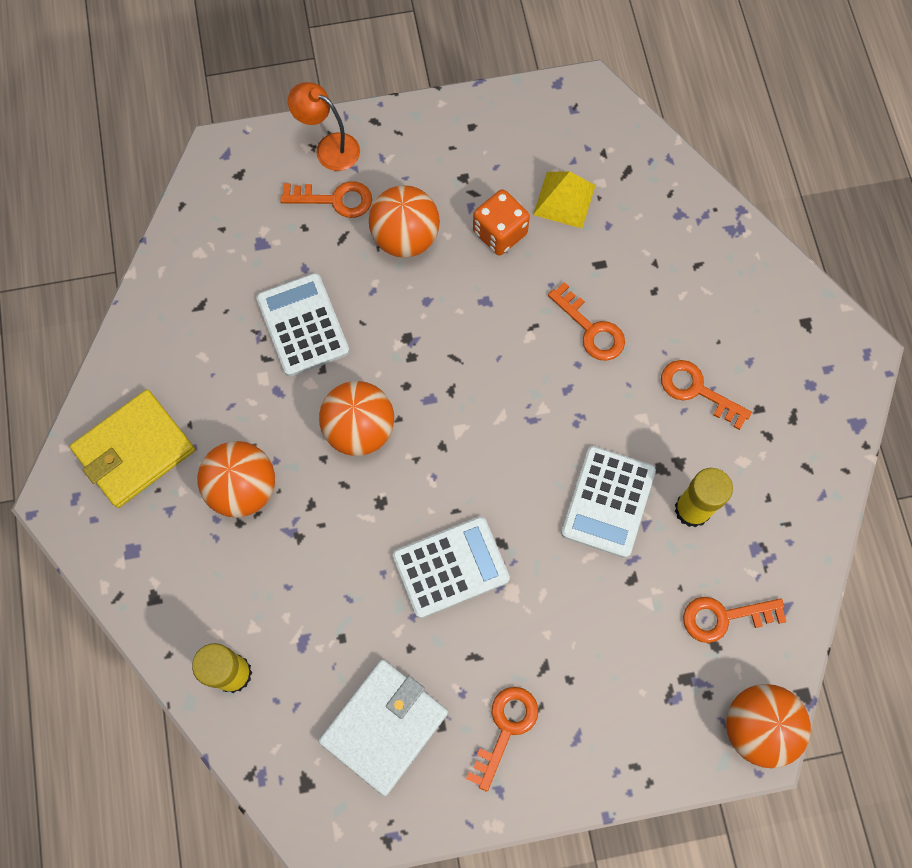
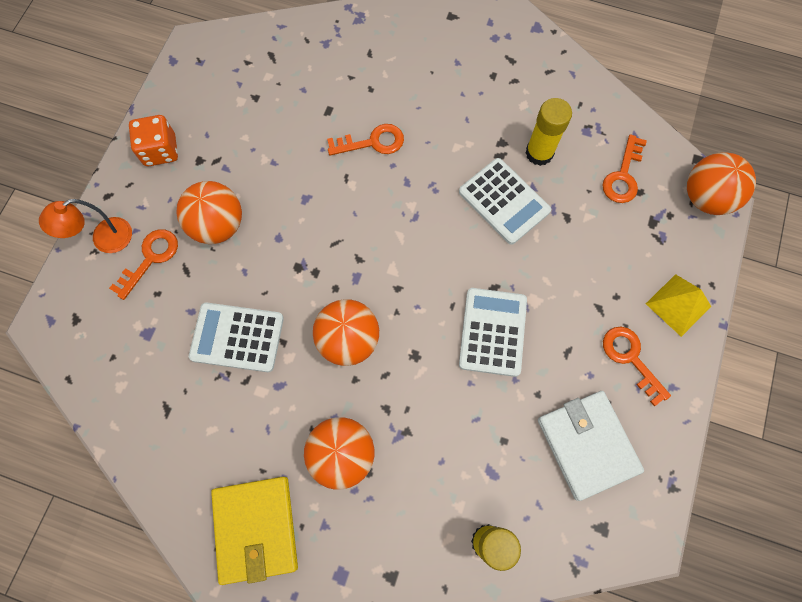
camera: 60 degrees left, 0 degrees up
orange dice [473,189,530,255] -> orange dice moved to [129,115,178,166]
yellow pyramid [533,171,596,229] -> yellow pyramid moved to [646,274,711,337]
orange key [661,360,752,430] -> none

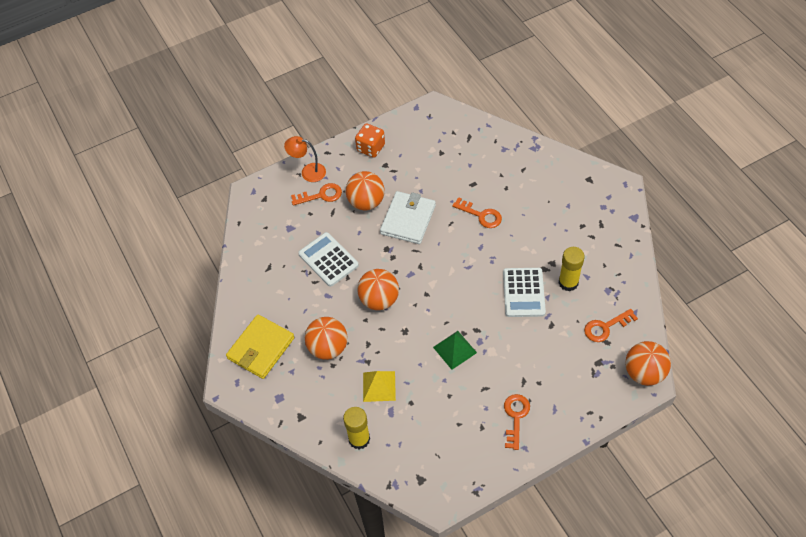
camera: 45 degrees right, 15 degrees down
white calculator [459,288,527,377] -> green pyramid [433,331,477,370]
white wallet [538,391,644,501] -> white wallet moved to [380,191,436,244]
yellow pyramid [646,274,711,337] -> yellow pyramid moved to [363,371,396,402]

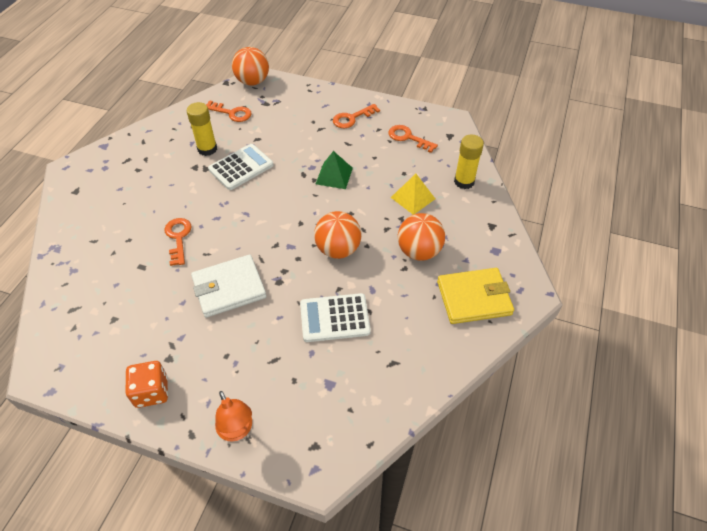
camera: 135 degrees left, 5 degrees down
orange key [291,183,342,206] -> orange key moved to [388,125,438,153]
white calculator [298,232,359,287] -> white calculator turned 75 degrees clockwise [300,293,371,342]
orange ball [346,171,385,210] -> none

